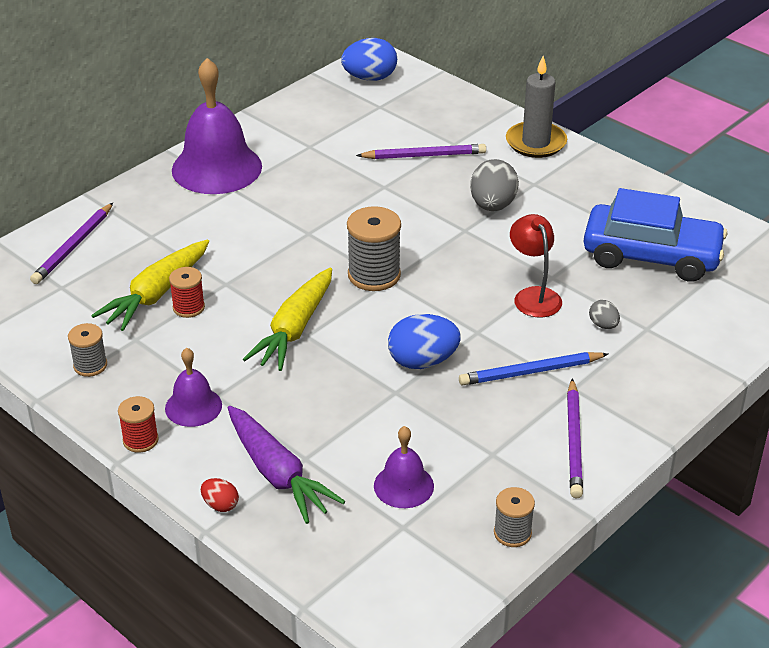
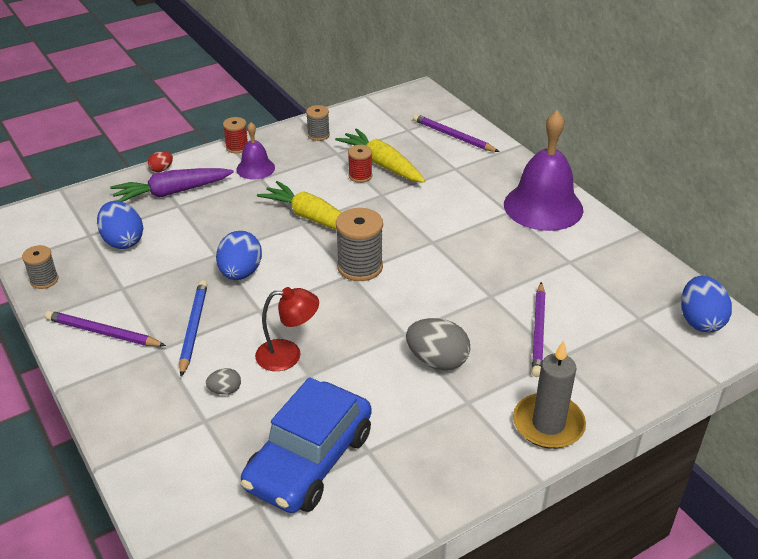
camera: 105 degrees right, 0 degrees up
purple bell [374,426,434,508] -> blue egg [97,201,143,249]

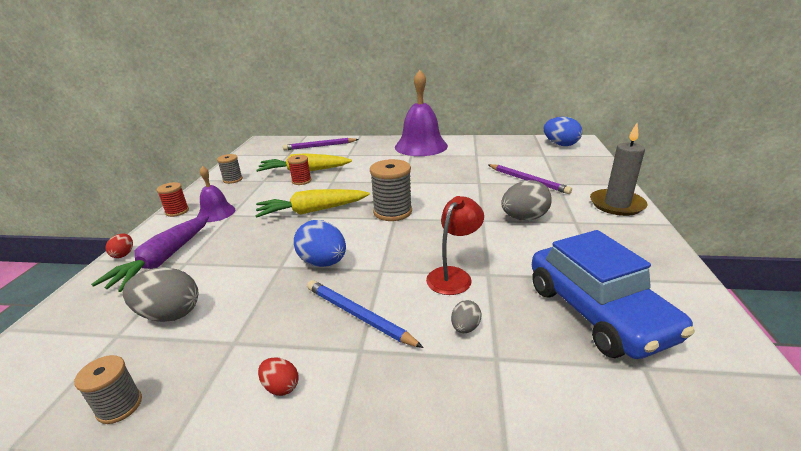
camera: 50 degrees left, 10 degrees down
purple pencil [45,310,166,346] -> red egg [258,357,298,396]
blue egg [97,201,143,249] -> grey egg [123,267,198,322]

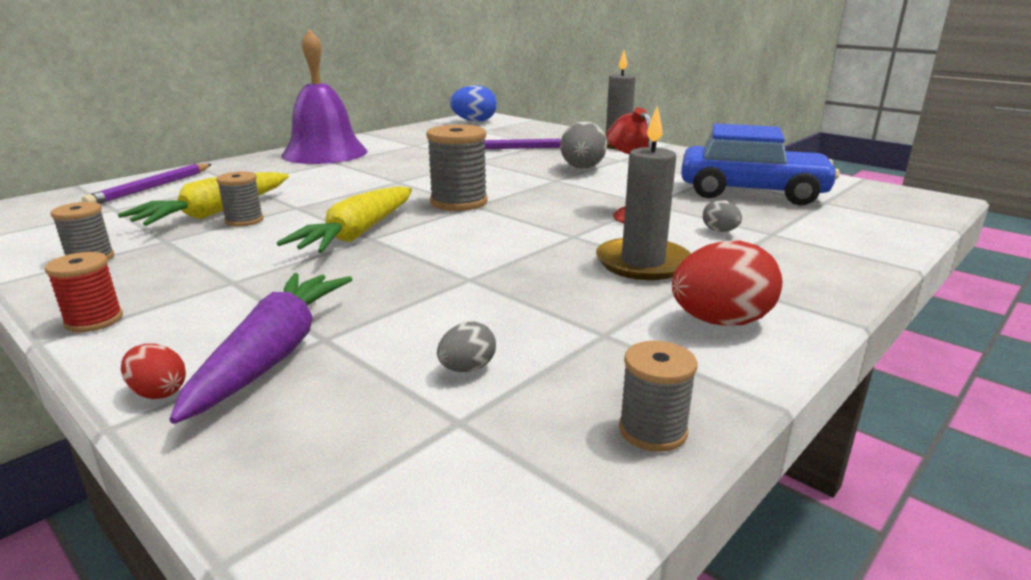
camera: 55 degrees left, 5 degrees down
purple carrot [91,215,209,292] -> purple carrot turned 135 degrees counterclockwise [169,273,352,424]
grey egg [123,267,198,322] -> grey egg [437,322,496,372], size x0.51
purple bell [197,166,235,222] -> none
red egg [258,357,298,396] -> red egg [672,240,782,326], size x1.95
red spool [288,155,311,185] -> grey spool [216,171,264,227]
blue egg [294,220,346,267] -> none
blue pencil [307,280,424,348] -> grey candle [596,107,691,280]

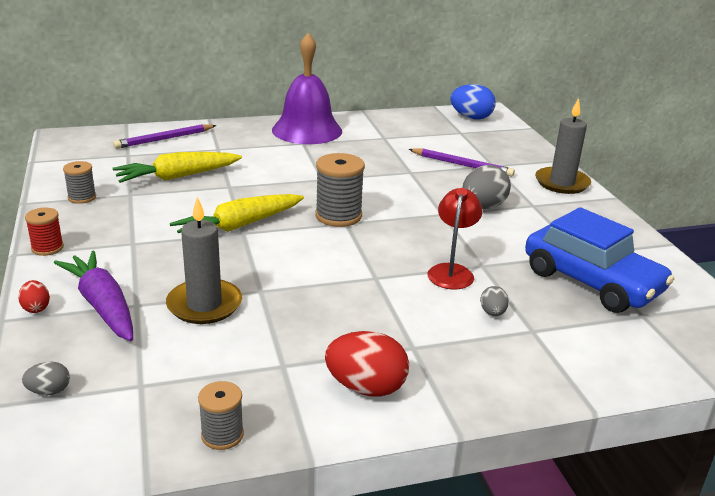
camera: 30 degrees right, 5 degrees up
purple carrot [169,273,352,424] -> purple carrot turned 75 degrees counterclockwise [54,251,133,341]
grey spool [216,171,264,227] -> none
grey egg [437,322,496,372] -> grey egg moved to [22,362,70,395]
grey candle [596,107,691,280] -> grey candle moved to [166,197,242,324]

